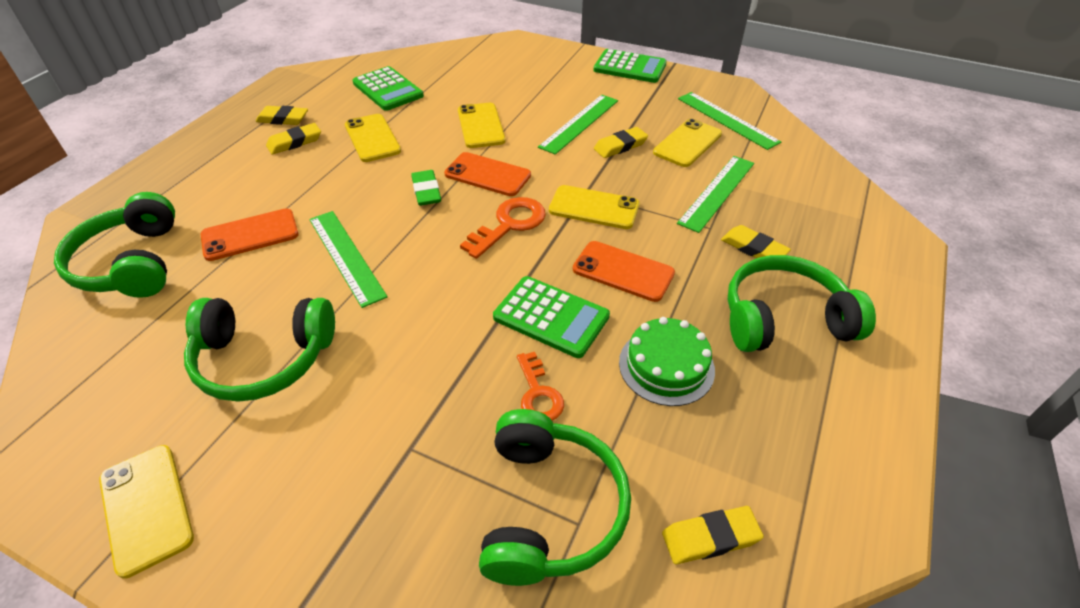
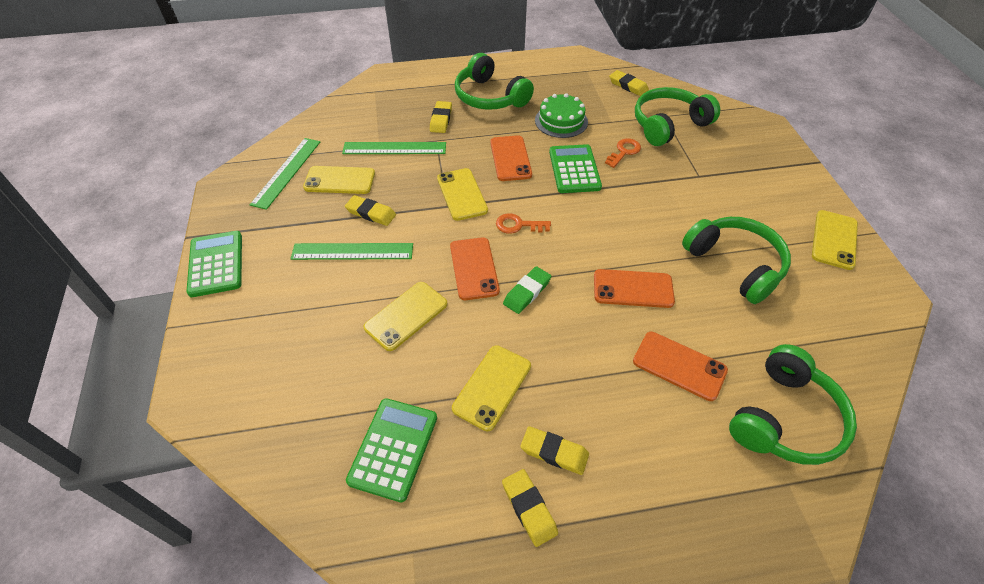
camera: 125 degrees left, 5 degrees up
green ruler [309,211,388,308] -> orange phone [594,269,675,308]
orange key [460,197,546,259] -> orange key [496,213,551,234], size x0.67

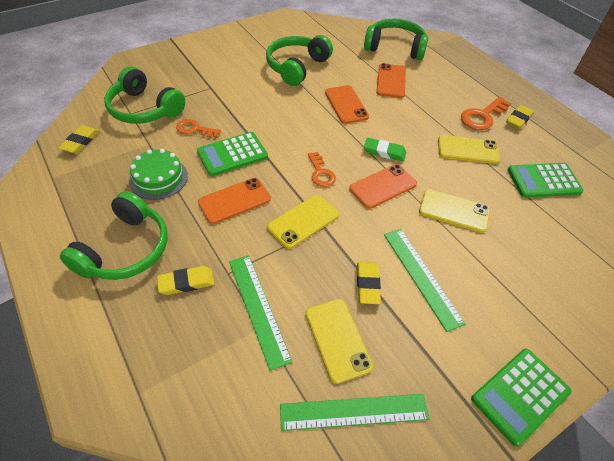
camera: 115 degrees left, 0 degrees up
yellow eraser [520,426,589,475] -> orange key [461,97,511,130]
yellow phone [812,210,858,270] -> none

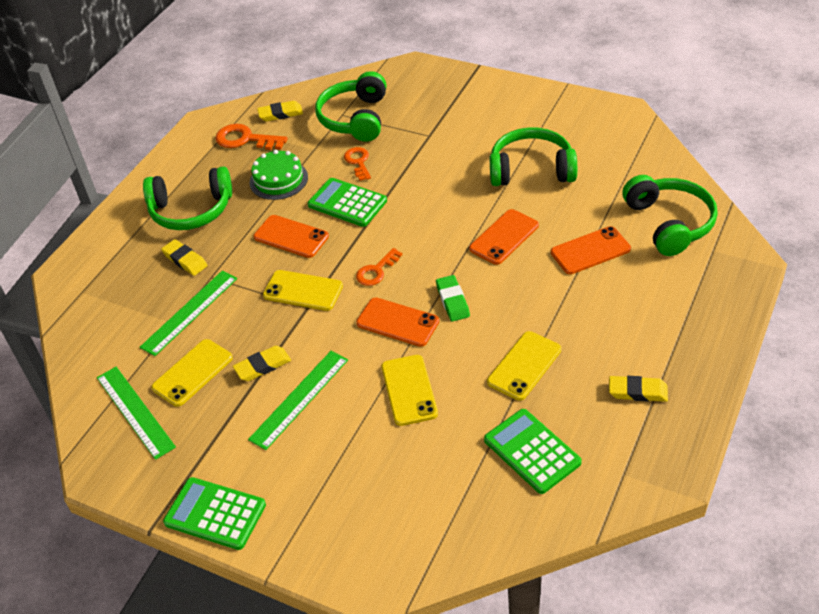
camera: 65 degrees right, 5 degrees down
yellow phone [438,135,500,164] -> yellow phone turned 60 degrees clockwise [487,331,561,401]
orange key [461,97,511,130] -> orange key moved to [215,124,288,150]

